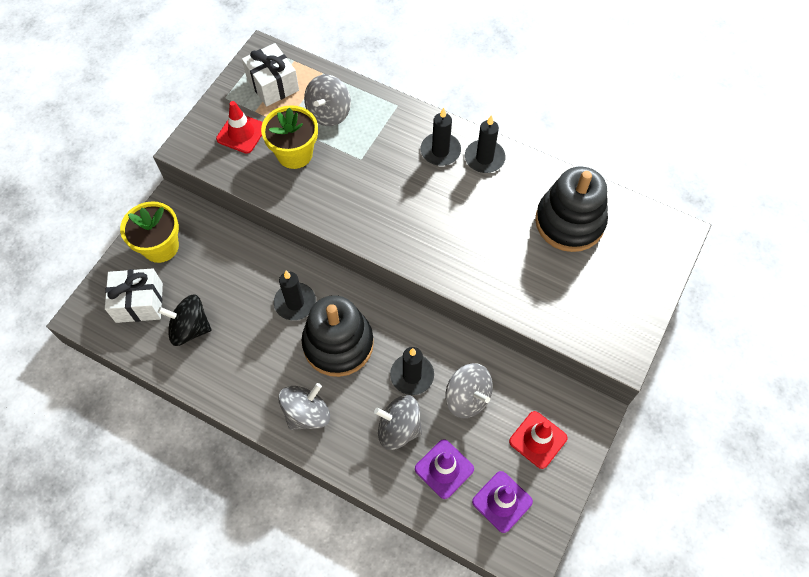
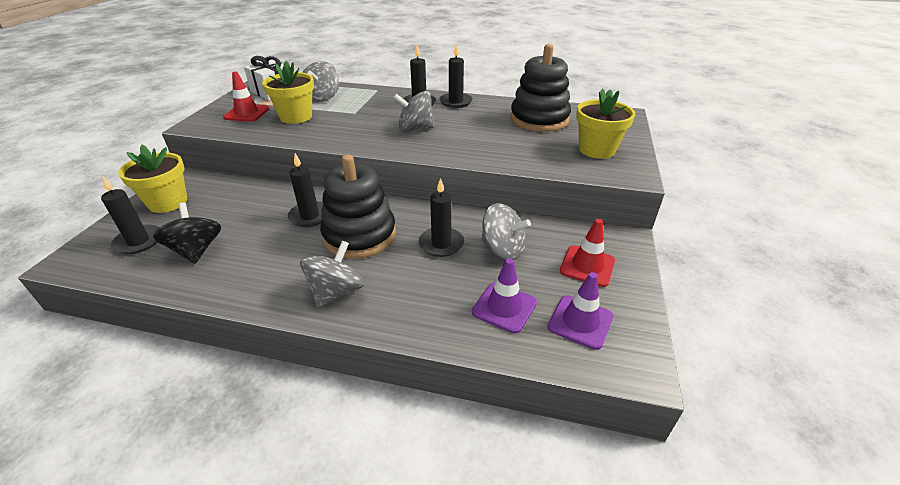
camera: 15 degrees left, 25 degrees down
white gift [105,268,163,323] -> black candle [101,176,160,254]
black spinning top [158,294,212,346] -> black spinning top turned 75 degrees clockwise [153,203,221,264]
grey spinning top [374,395,422,450] -> grey spinning top moved to [393,91,435,132]
none -> yellow flower pot [576,88,635,159]

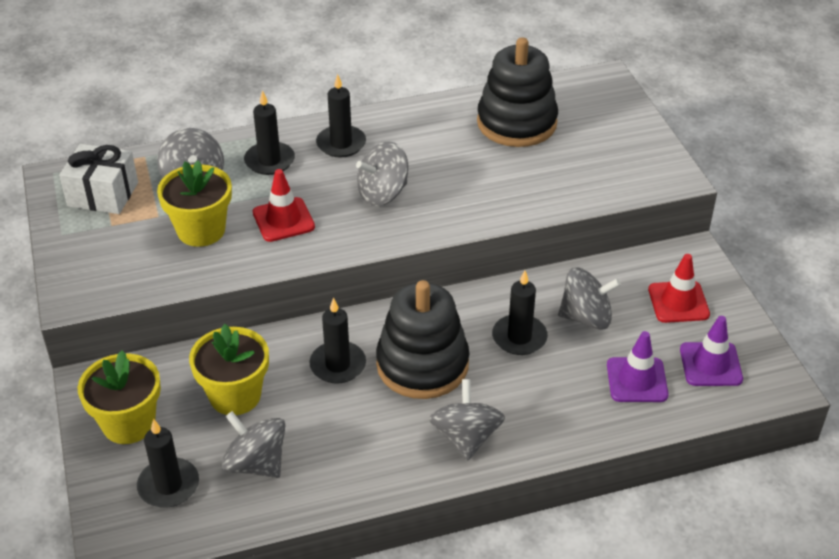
camera: 30 degrees left, 5 degrees up
black spinning top [153,203,221,264] -> grey spinning top [221,411,285,478]
red traffic cone [223,71,269,122] -> red traffic cone moved to [253,169,315,242]
black candle [440,43,473,108] -> black candle moved to [244,90,295,175]
yellow flower pot [576,88,635,159] -> yellow flower pot moved to [189,324,269,415]

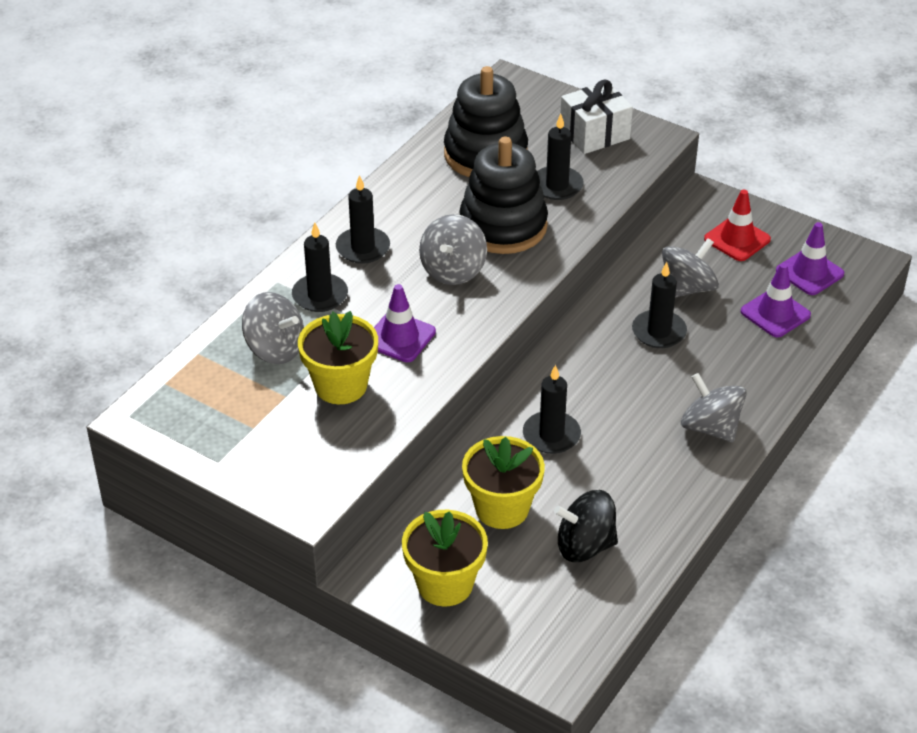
camera: 40 degrees left, 0 degrees up
white gift [59,144,138,214] -> white gift moved to [560,80,633,154]
black candle [137,419,199,508] -> black candle moved to [537,114,584,200]
grey spinning top [221,411,285,478] -> black spinning top [554,490,618,562]
red traffic cone [253,169,315,242] -> purple traffic cone [374,284,436,362]
black stacking toy [376,280,469,399] -> black stacking toy moved to [459,137,548,254]

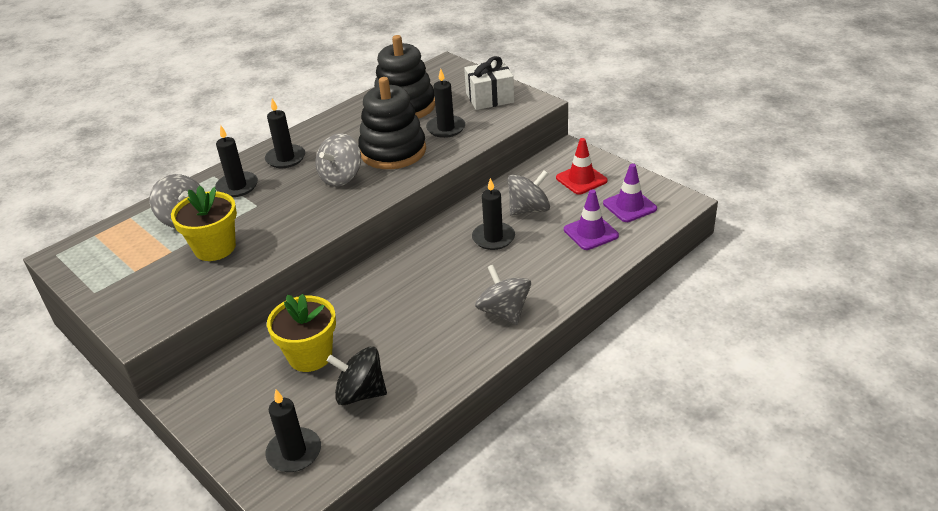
camera: 15 degrees right, 5 degrees down
purple traffic cone [374,284,436,362] -> none
yellow flower pot [402,510,488,607] -> none
black candle [523,365,581,454] -> black candle moved to [265,390,321,472]

